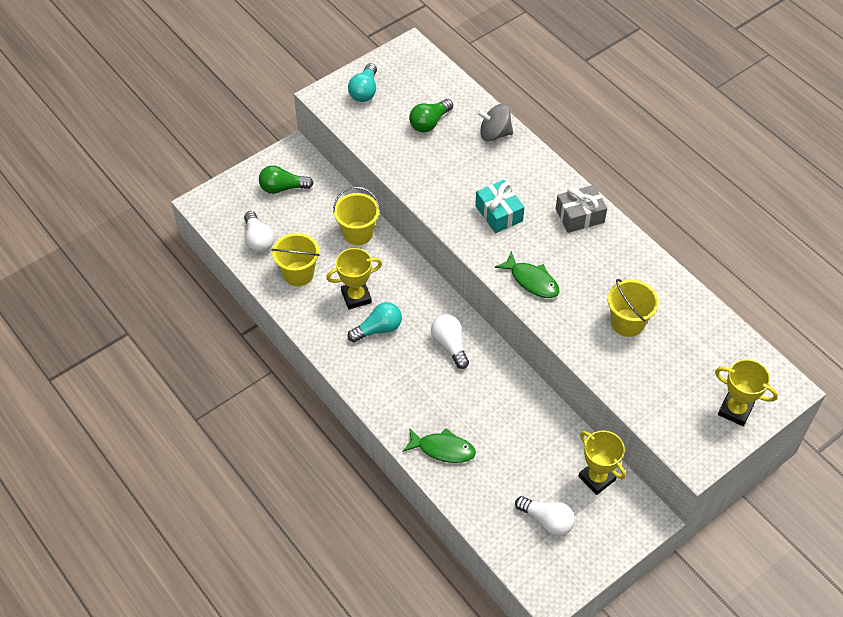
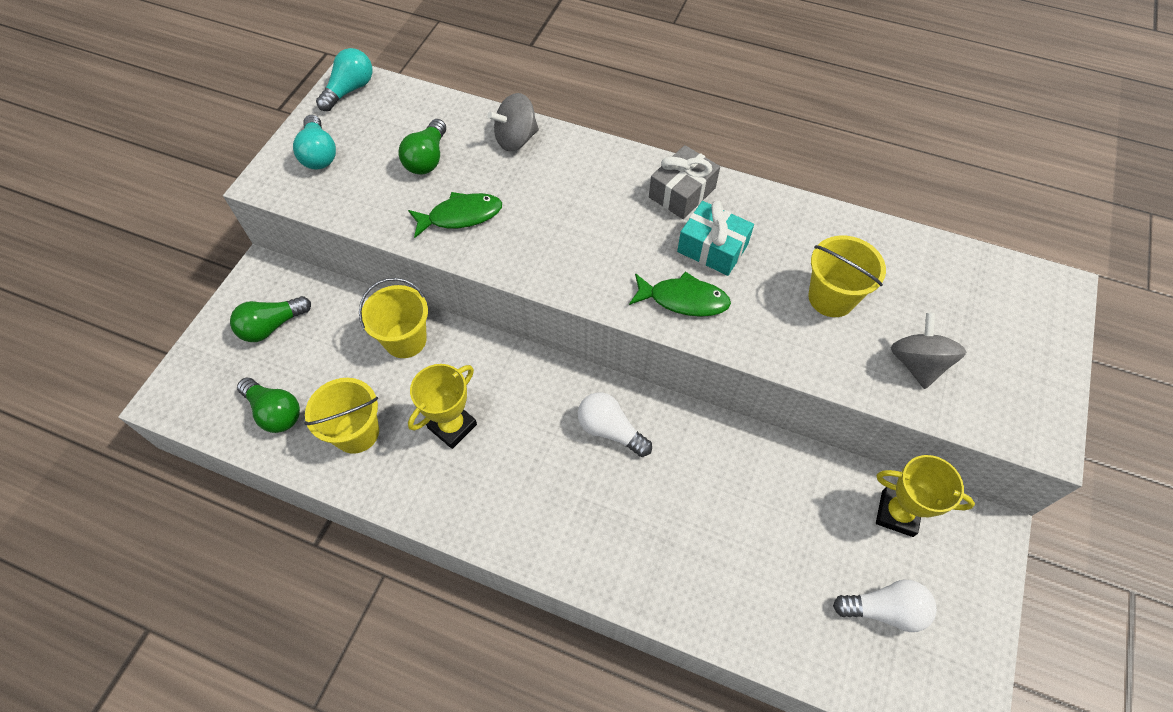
camera: 30 degrees left, 5 degrees up
white light bulb [244,211,275,253] -> green light bulb [237,378,300,433]
turquoise light bulb [347,302,402,342] -> turquoise light bulb moved to [316,48,372,111]
green fish [403,428,476,463] -> green fish moved to [408,192,502,238]
turquoise gift [475,180,525,233] -> turquoise gift moved to [677,200,754,276]
yellow trophy [715,359,778,426] -> none
none -> grey spinning top [891,312,966,389]

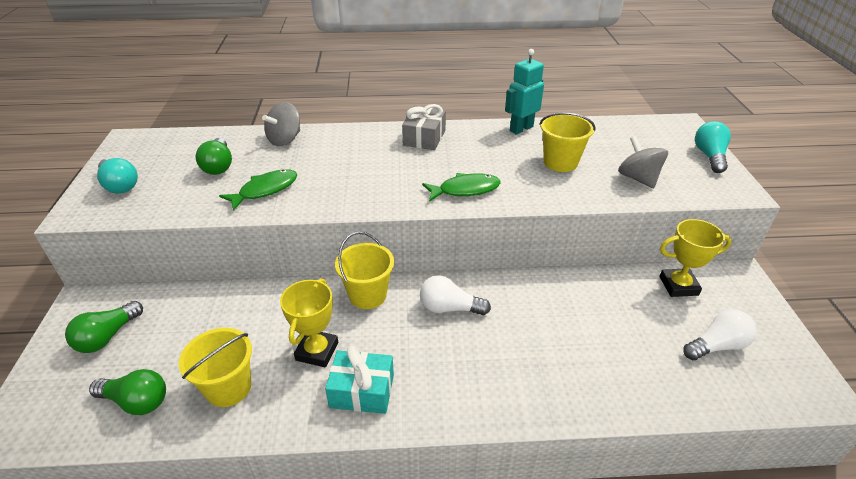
camera: 25 degrees left, 20 degrees down
turquoise light bulb [316,48,372,111] -> turquoise light bulb moved to [695,121,731,173]
yellow bucket [359,278,428,358] -> yellow bucket moved to [335,232,394,309]
turquoise gift [677,200,754,276] -> turquoise gift moved to [325,346,394,414]
none -> turquoise robot [505,49,544,135]

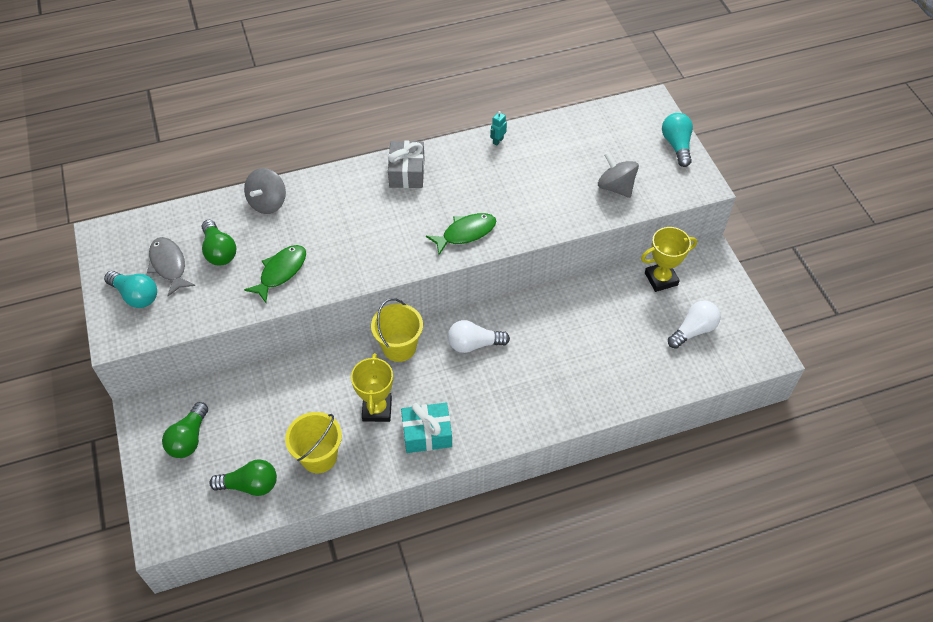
camera: 15 degrees left, 15 degrees up
turquoise robot [505,49,544,135] -> turquoise robot [490,111,507,146], size x0.49
yellow bucket [539,113,596,172] -> none
none -> grey fish [147,237,195,296]

